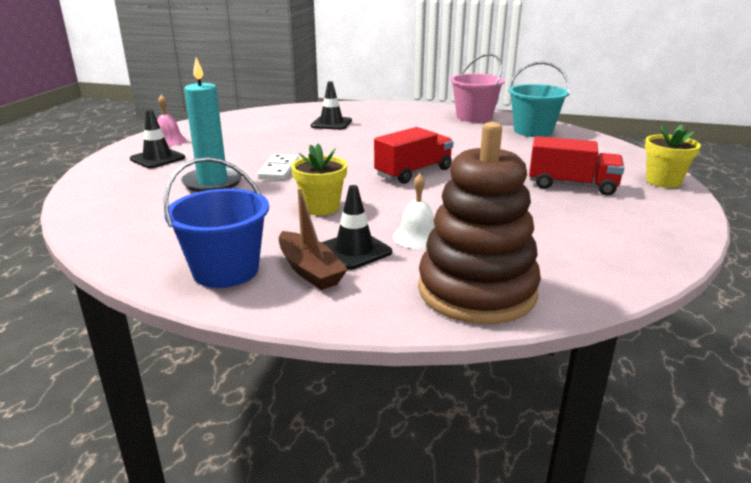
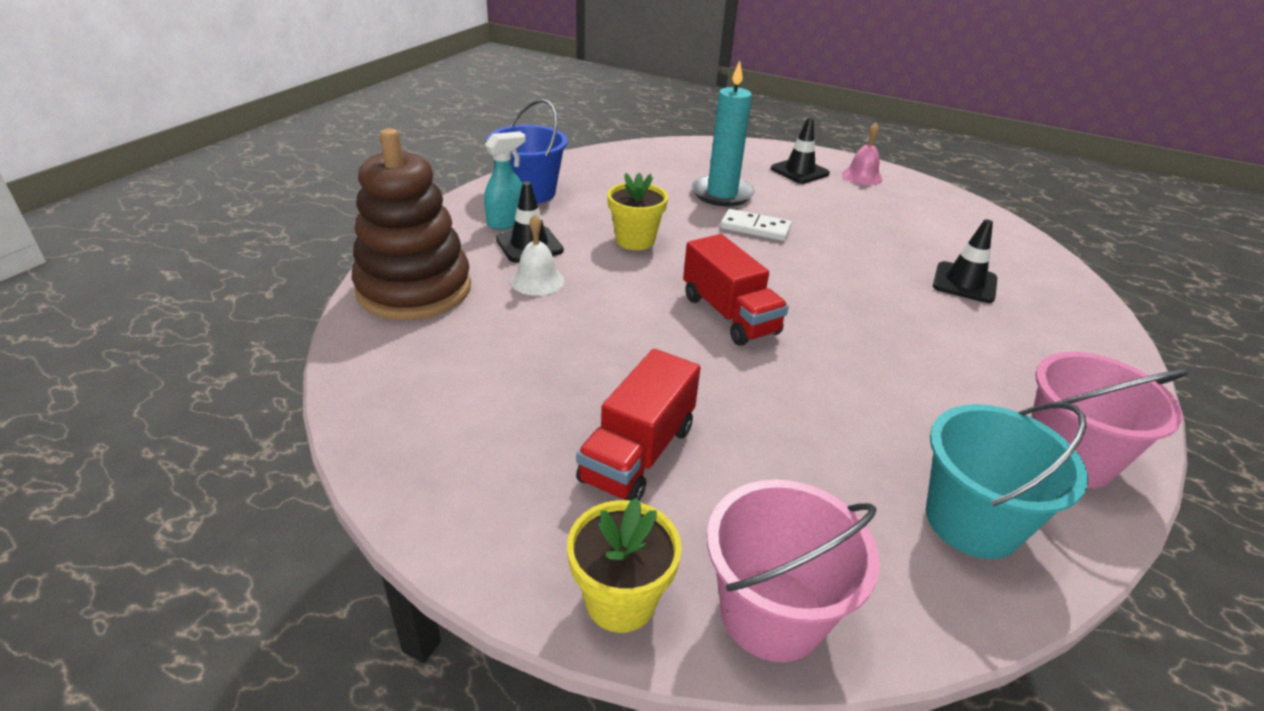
camera: 100 degrees right, 10 degrees up
brown boat [279,188,348,290] -> turquoise spray bottle [484,131,526,230]
none -> pink bucket [707,479,880,662]

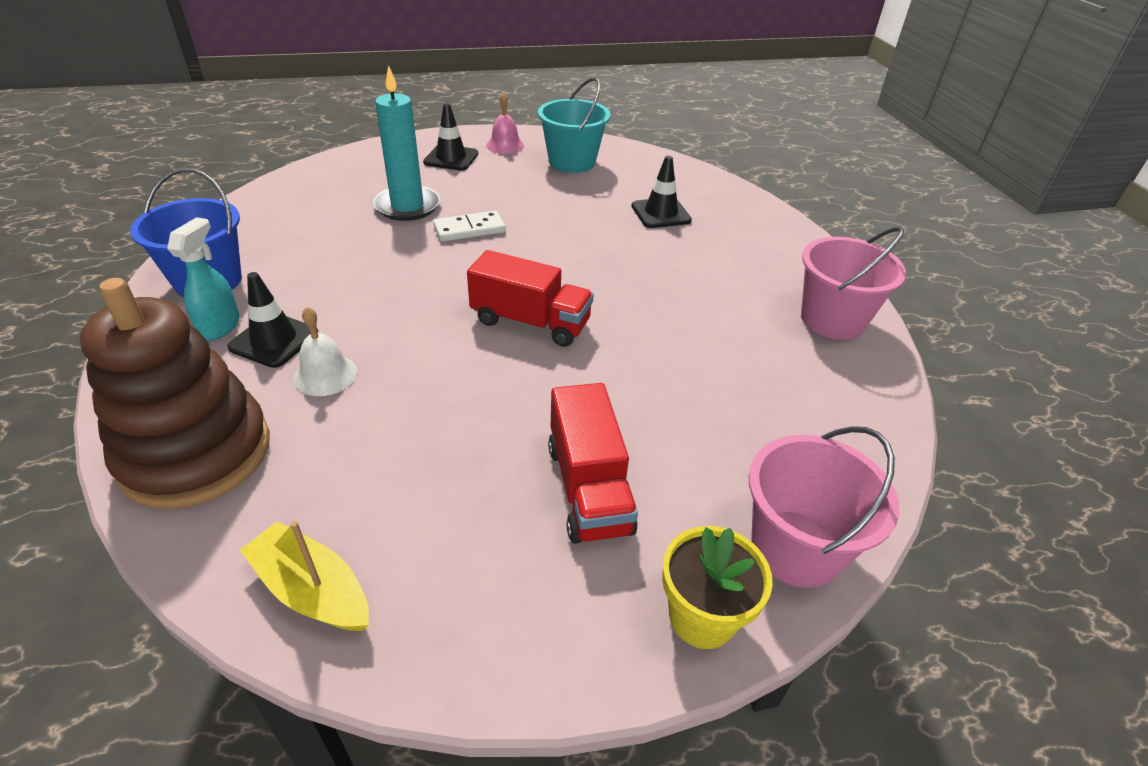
camera: 40 degrees left, 5 degrees up
yellow flower pot [607,173,668,250] -> none
turquoise bucket [926,402,1088,559] -> turquoise bucket moved to [538,77,611,173]
none -> yellow boat [240,521,369,631]

